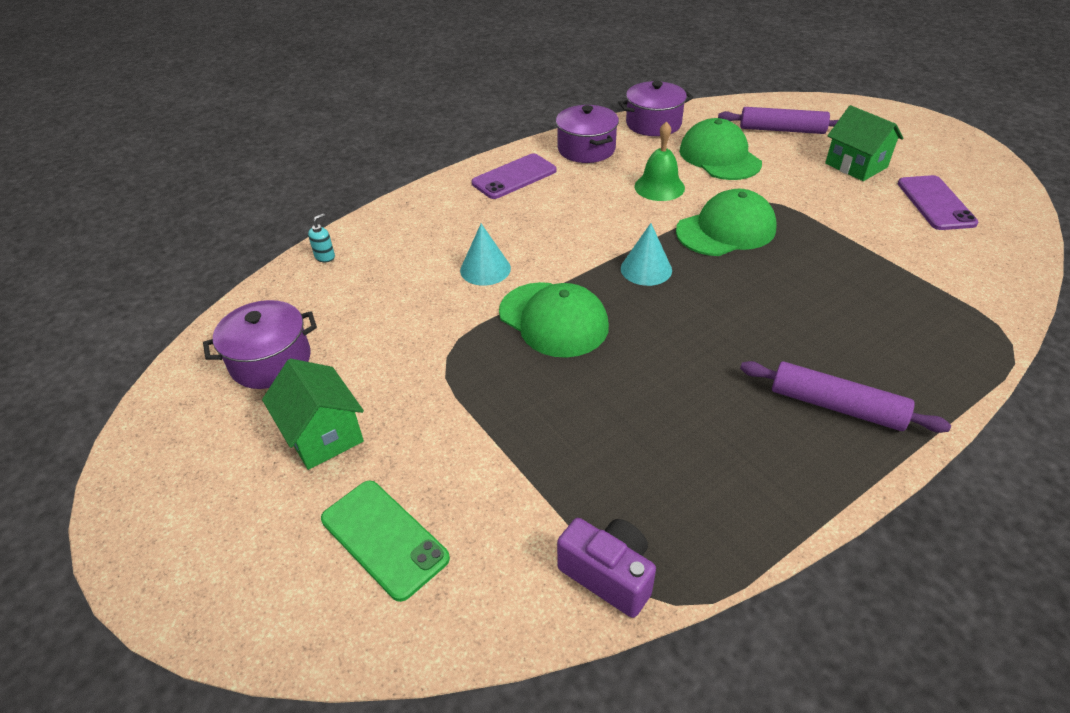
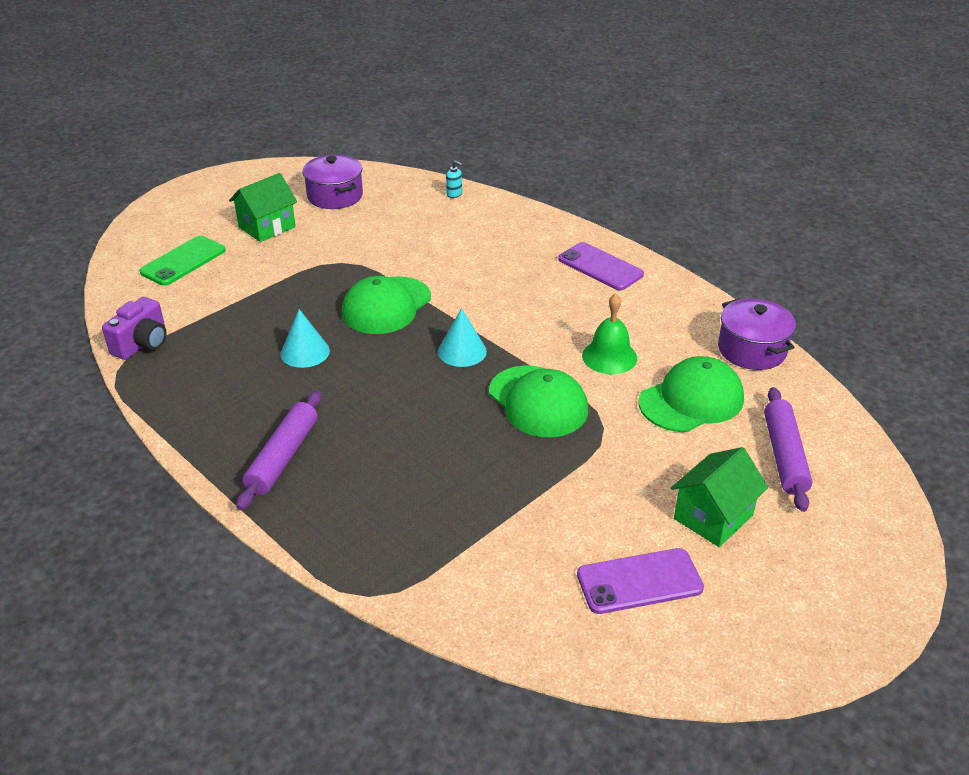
camera: 80 degrees right, 5 degrees down
turquoise cone [460,224,511,286] -> turquoise cone moved to [280,309,330,368]
purple pot [556,105,619,163] -> none

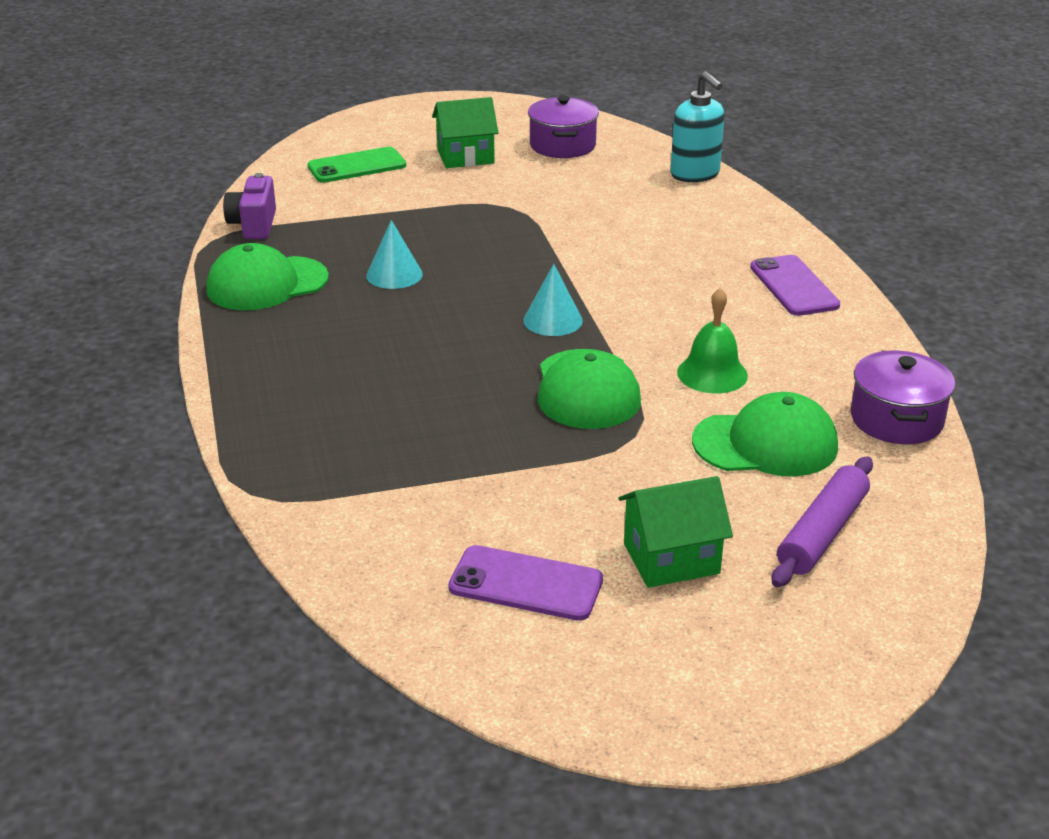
camera: 30 degrees right, 5 degrees down
purple camera [102,297,167,360] -> purple camera turned 120 degrees clockwise [223,173,276,239]
purple rolling pin [236,391,321,510] -> none
green cap [342,276,431,334] -> green cap moved to [206,243,329,310]
turquoise soap dispenser [446,161,463,198] -> turquoise soap dispenser [670,71,725,182], size x2.30

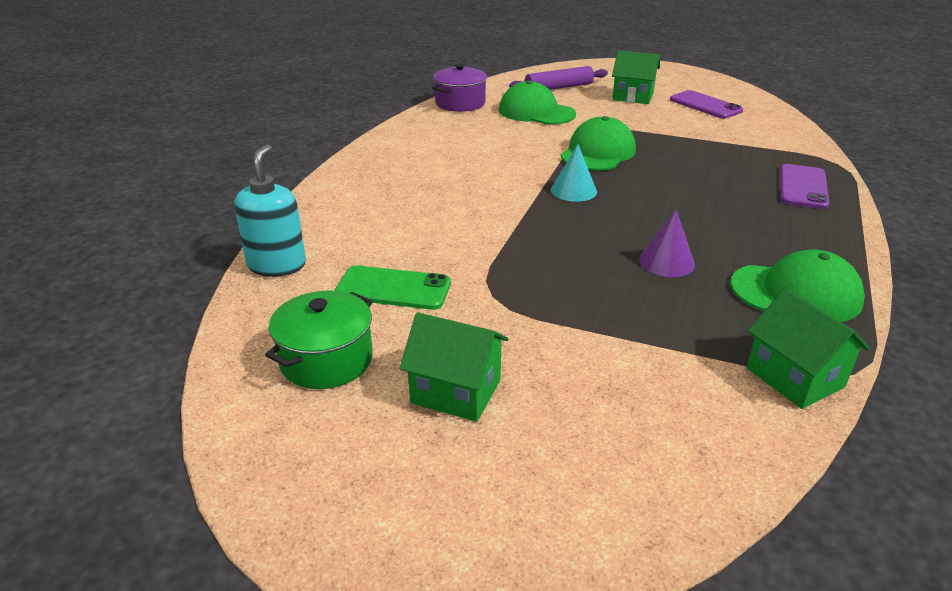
camera: 145 degrees left, 0 degrees up
purple camera [223,173,276,239] -> green house [747,289,870,409]
green phone [307,147,406,183] -> green phone moved to [335,265,451,310]
turquoise cone [366,220,423,289] -> purple cone [639,210,695,277]
purple pot [528,96,599,158] -> green pot [265,290,373,389]
green bell [677,288,748,393] -> none
purple phone [750,255,840,316] -> purple phone moved to [780,164,829,209]

